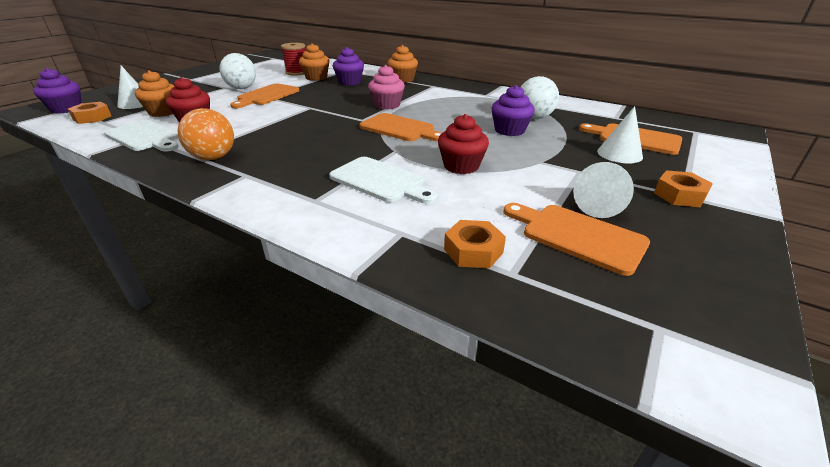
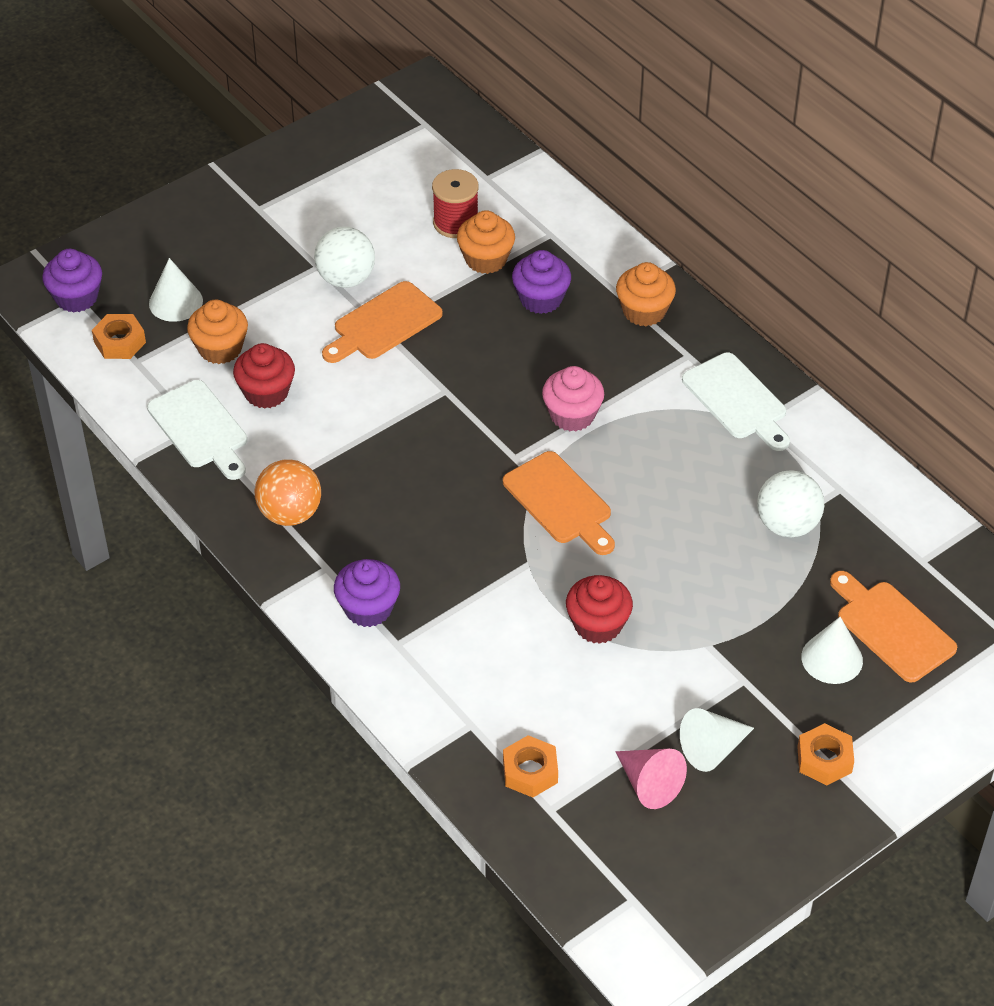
camera: 20 degrees right, 15 degrees up
white cutting board [329,157,437,204] -> white cutting board moved to [682,352,790,451]
purple cupcake [491,85,535,136] -> purple cupcake moved to [334,559,400,627]
orange cutting board [503,203,650,276] -> pink cone [615,749,687,809]

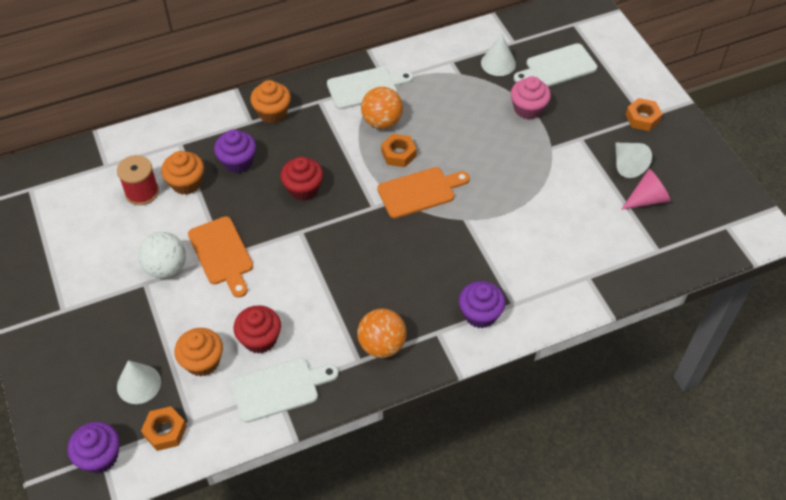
camera: 75 degrees left, 5 degrees up
orange nut [503,735,558,798] -> orange nut moved to [381,134,417,167]
pink cupcake [542,366,604,432] -> pink cupcake moved to [510,76,551,120]
red cupcake [566,575,633,644] -> red cupcake moved to [280,157,323,201]
white ball [757,470,824,537] -> none
white cone [801,617,863,684] -> white cone moved to [481,34,516,76]
orange cutting board [830,571,957,683] -> white cutting board [514,43,597,87]
none -> orange ball [361,87,403,129]

